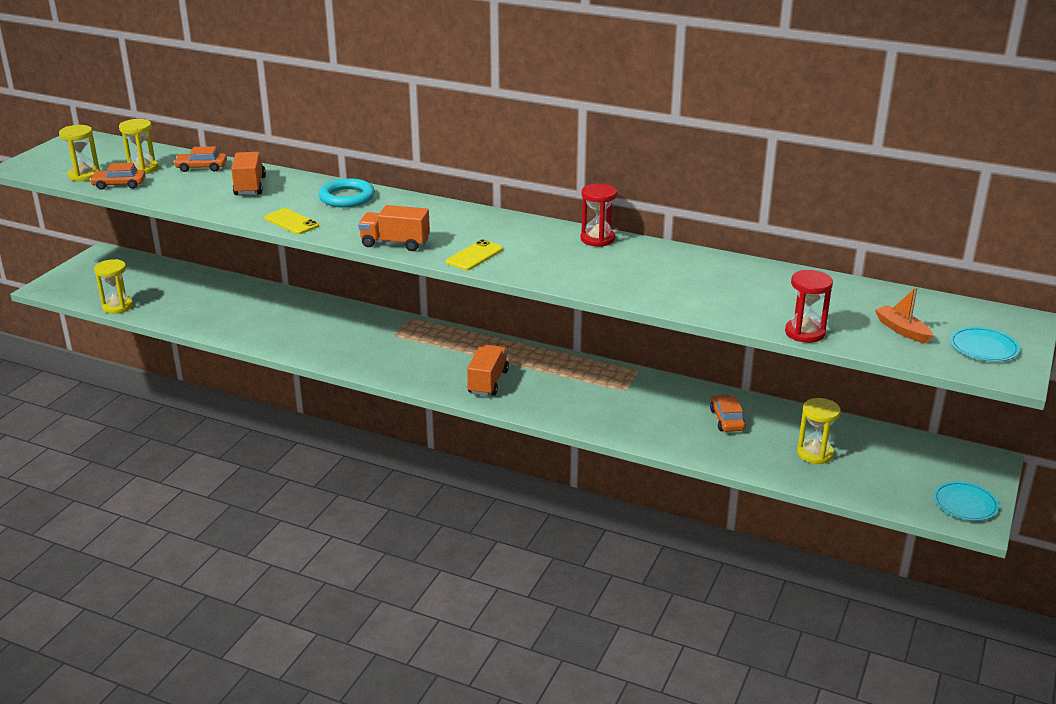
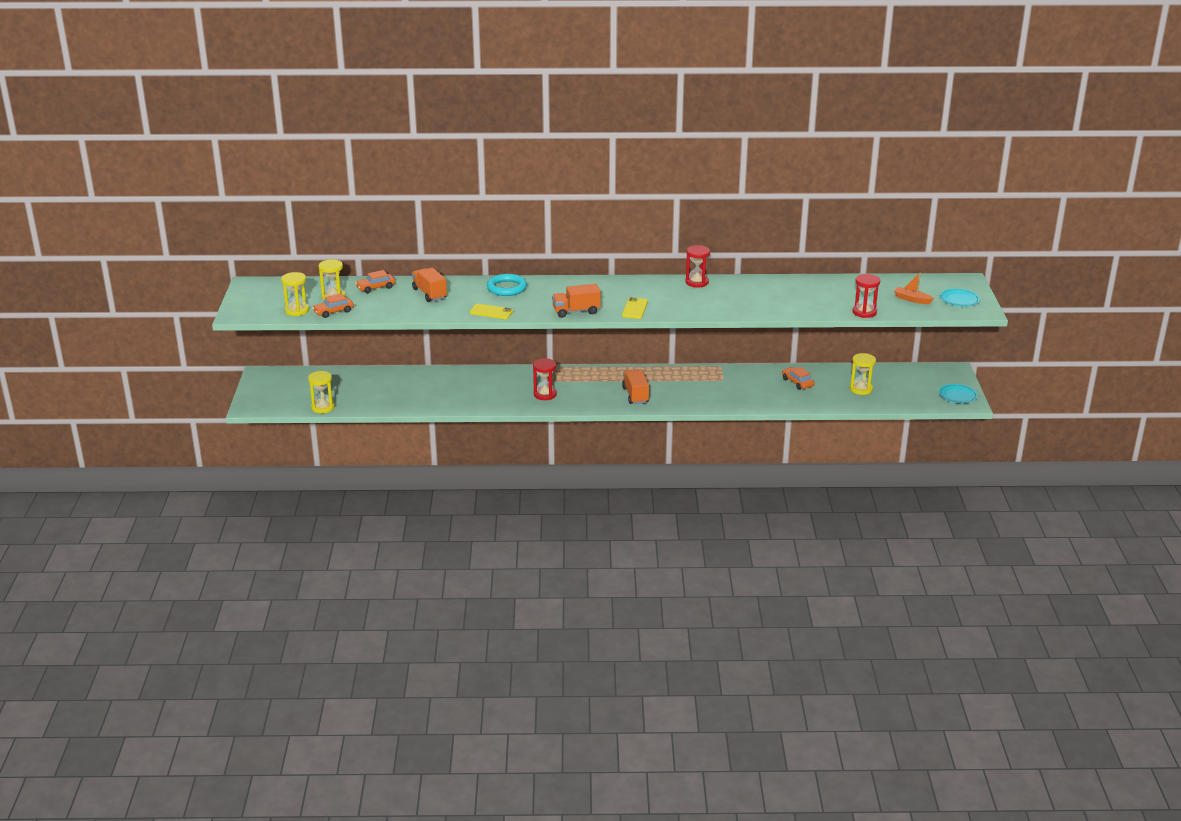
camera: 25 degrees left, 0 degrees up
none -> red hourglass [533,358,557,400]

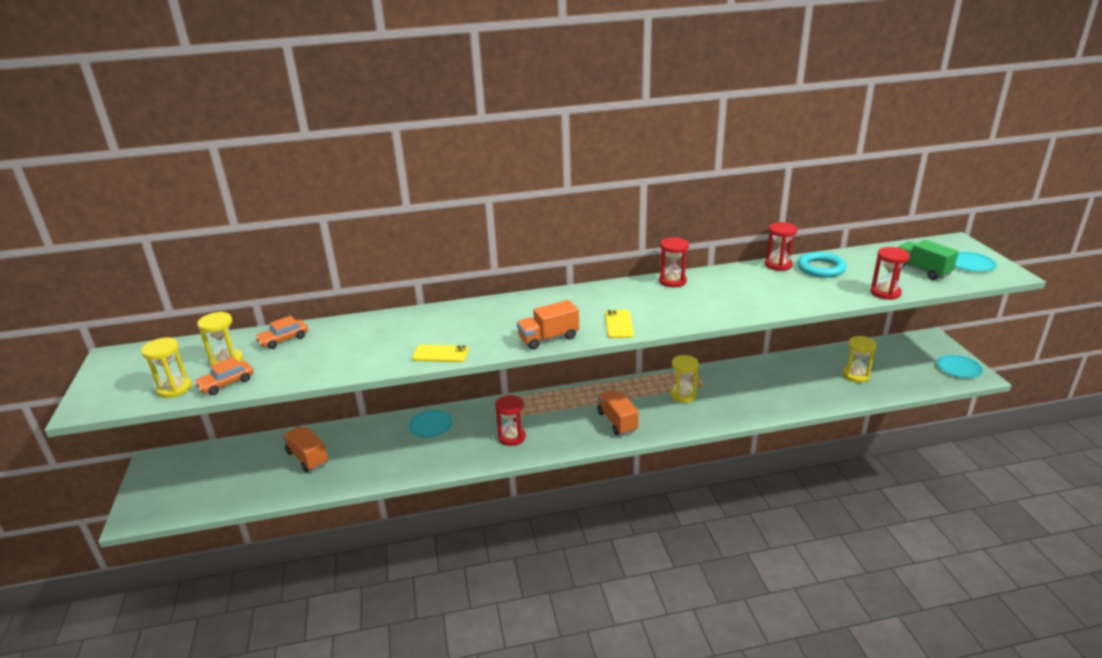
camera: 10 degrees left, 0 degrees up
yellow hourglass [308,371,335,413] -> yellow hourglass moved to [670,355,699,403]
orange truck [412,268,447,302] -> orange truck moved to [282,426,328,472]
turquoise ring [487,274,527,296] -> turquoise ring moved to [797,252,846,278]
orange car [782,367,815,390] -> none
orange boat [894,273,934,304] -> green truck [897,240,959,280]
none -> turquoise plate [408,410,453,438]
none -> red hourglass [765,222,797,271]

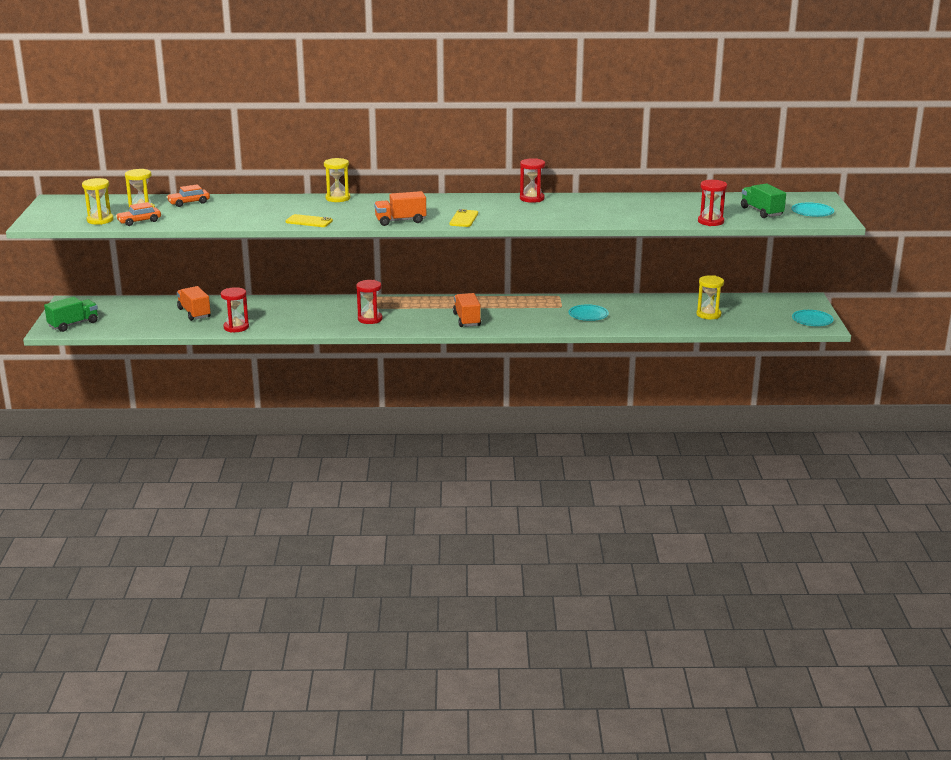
camera: 10 degrees right, 5 degrees down
turquoise plate [408,410,453,438] -> turquoise plate moved to [568,304,609,321]
yellow hourglass [670,355,699,403] -> yellow hourglass moved to [324,158,350,202]
red hourglass [765,222,797,271] -> red hourglass moved to [221,287,249,332]
turquoise ring [797,252,846,278] -> none
none -> green truck [44,297,98,332]

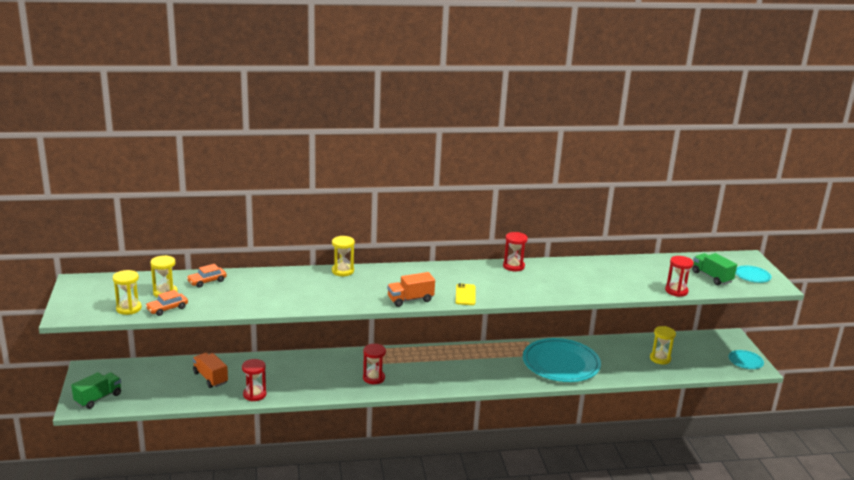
camera: 10 degrees left, 0 degrees up
yellow phone [286,214,333,227] -> none
orange truck [453,293,481,327] -> none
turquoise plate [568,304,609,321] -> turquoise plate [523,338,601,382], size x2.23

